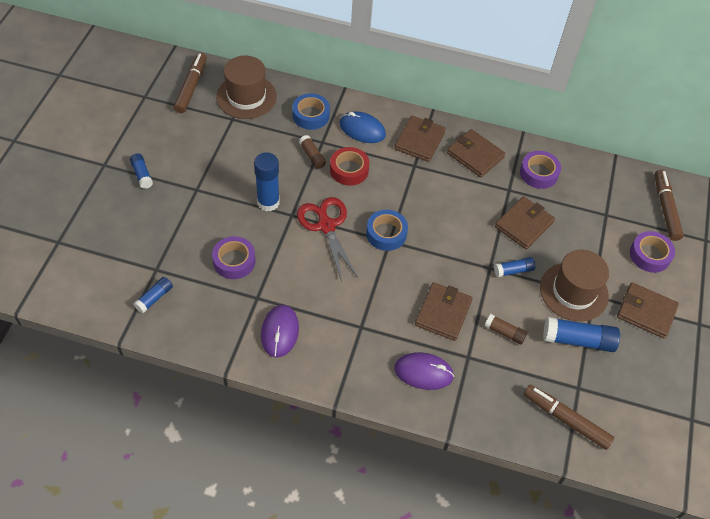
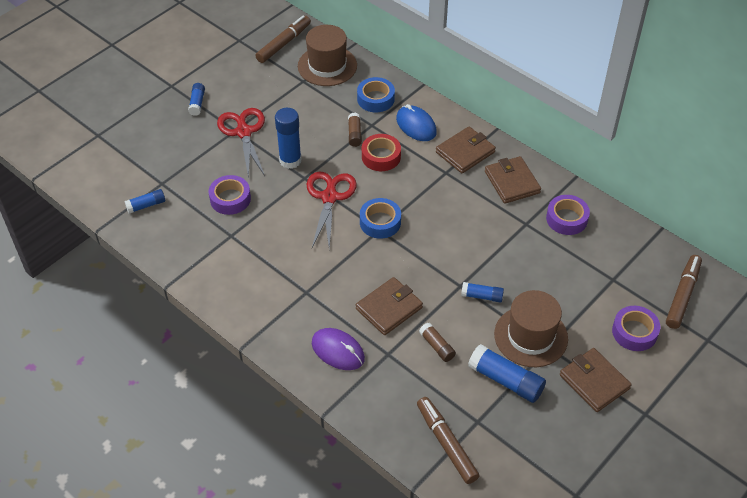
camera: 30 degrees right, 5 degrees down
purple mouse [261,305,299,358] -> none
brown wallet [495,196,555,250] -> none
none -> red scissors [217,108,265,179]

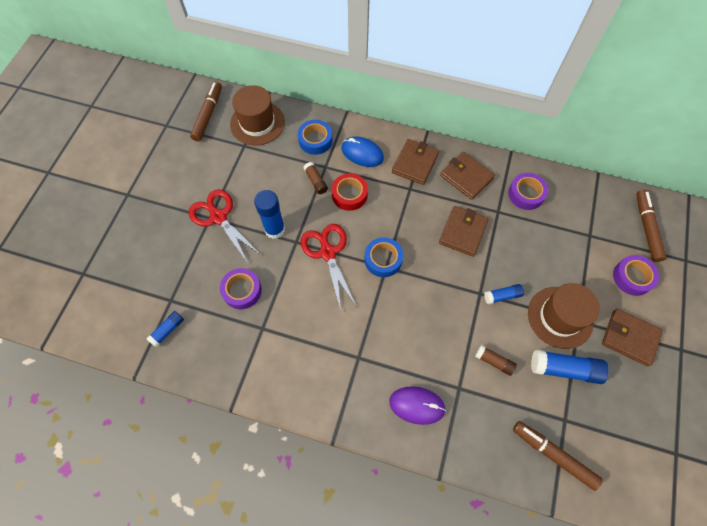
camera: 25 degrees left, 15 degrees up
blue glue stick [188,83,205,116] -> none
brown wallet [356,277,423,335] -> brown wallet moved to [439,206,489,257]

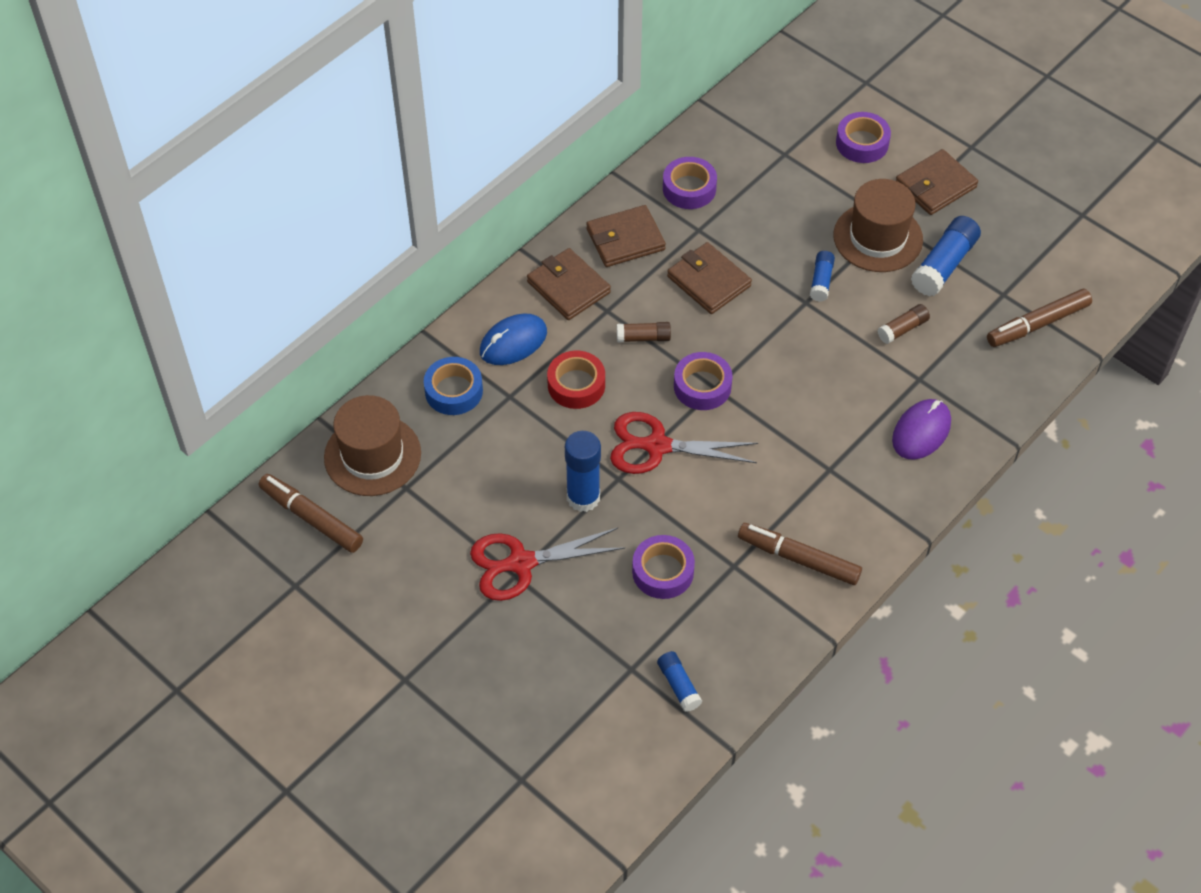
camera: 65 degrees left, 10 degrees down
brown glue stick [303,162,328,194] -> brown glue stick moved to [617,322,671,342]
blue tape [365,237,403,277] -> purple tape [674,352,733,410]
brown marker [637,189,667,262] -> brown marker moved to [738,523,862,585]

